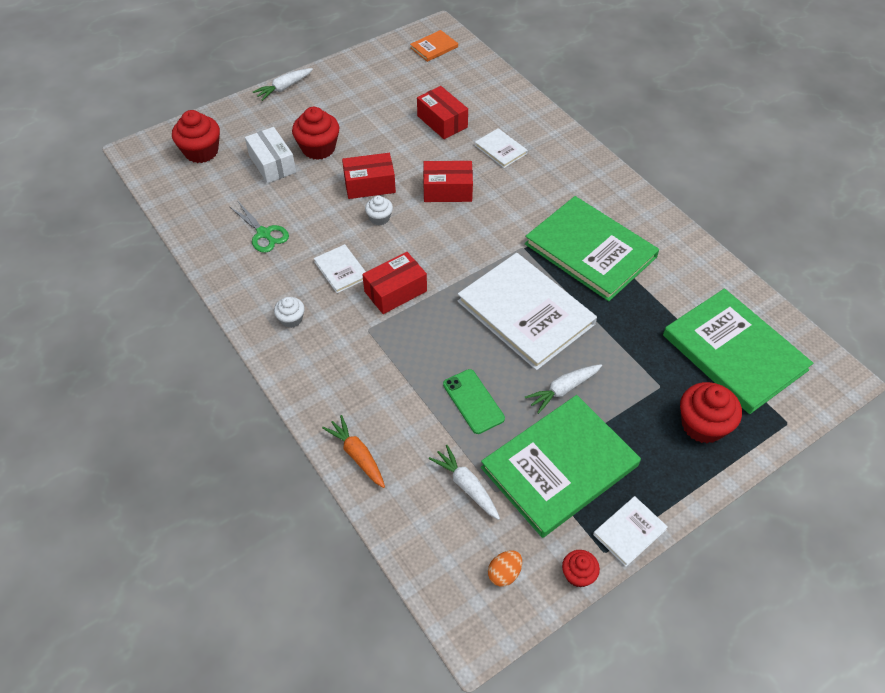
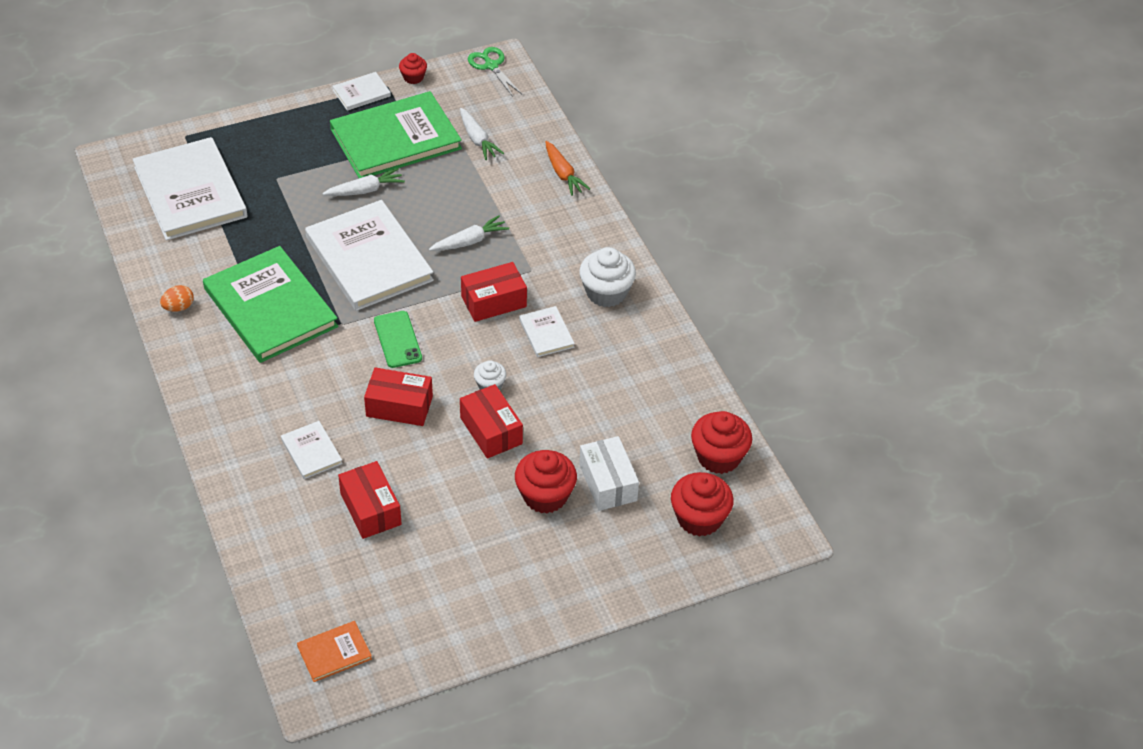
camera: 170 degrees left, 5 degrees down
green scissors [230,202,289,253] -> green scissors moved to [468,47,522,97]
white carrot [253,68,313,101] -> white carrot moved to [429,215,509,251]
white cupcake [274,297,305,328] -> white cupcake [579,247,636,307], size x1.80
red box [342,153,396,199] -> red box turned 60 degrees clockwise [460,384,523,459]
green phone [443,369,505,434] -> green phone moved to [374,311,422,368]
orange egg [488,550,522,587] -> orange egg moved to [160,285,194,312]
green book [663,288,813,414] -> white book [133,137,247,241]
red cupcake [680,382,742,443] -> red cupcake moved to [691,411,752,474]

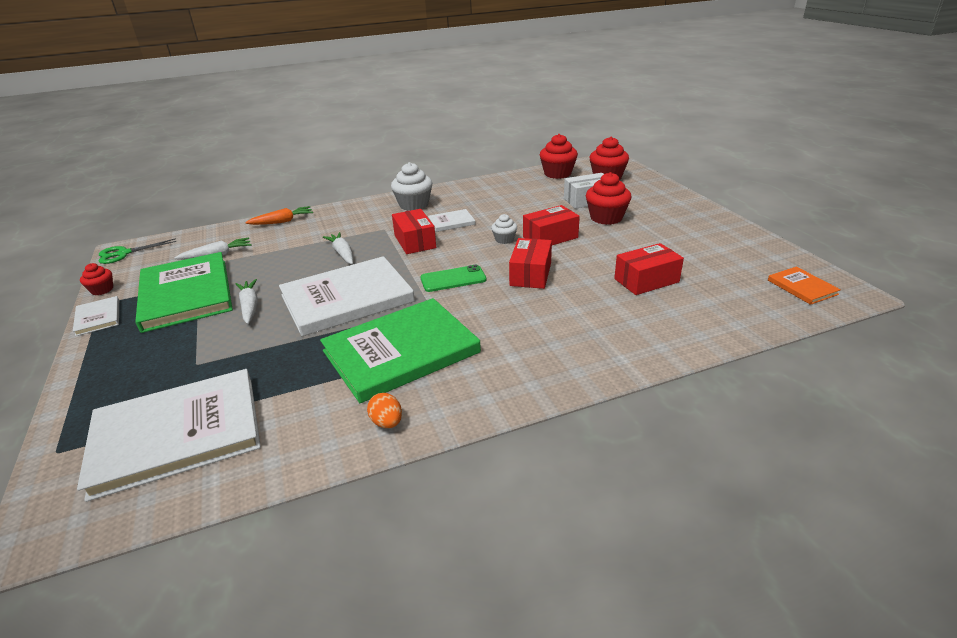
camera: 85 degrees left, 15 degrees down
white book [281,421,343,479] -> none

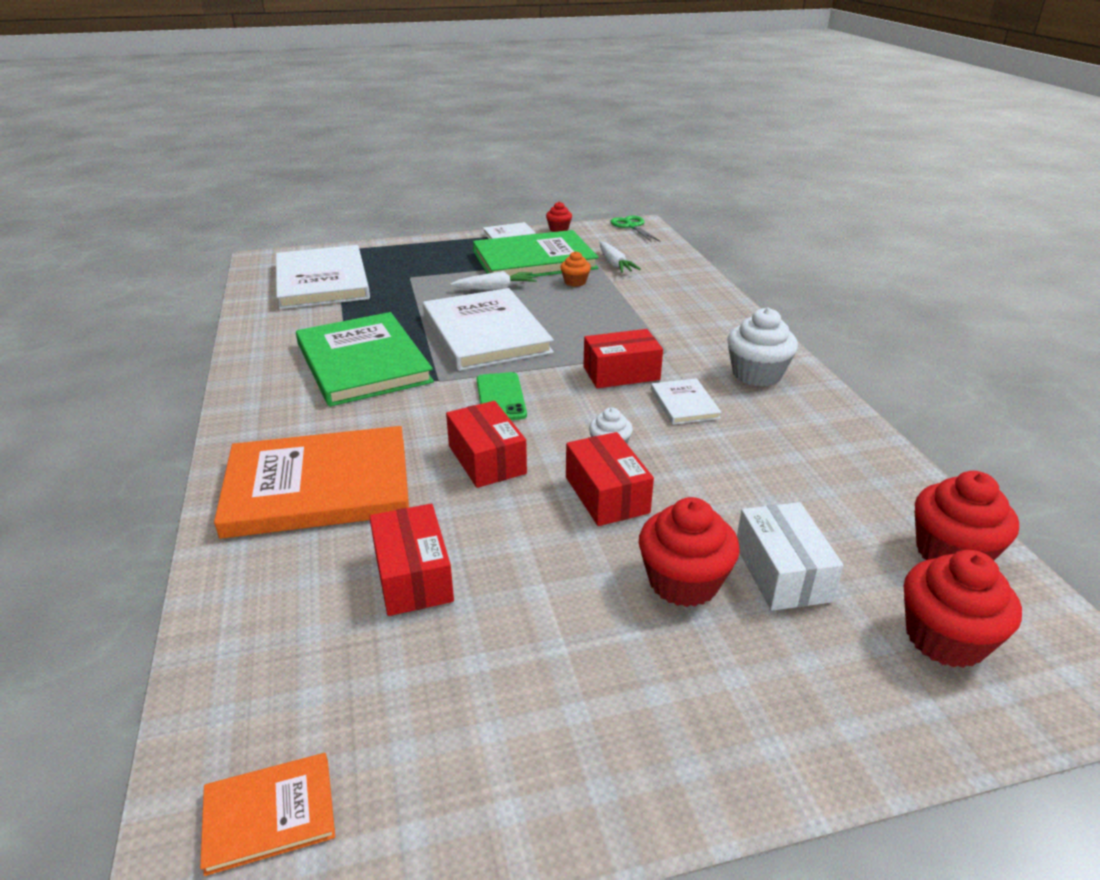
camera: 95 degrees right, 0 degrees up
orange carrot [245,206,313,225] -> none
white carrot [323,232,353,264] -> none
orange egg [367,393,402,428] -> none
red box [509,238,552,289] -> red box turned 45 degrees clockwise [446,401,527,488]
none -> orange book [214,426,409,539]
none -> orange cupcake [560,251,591,287]

